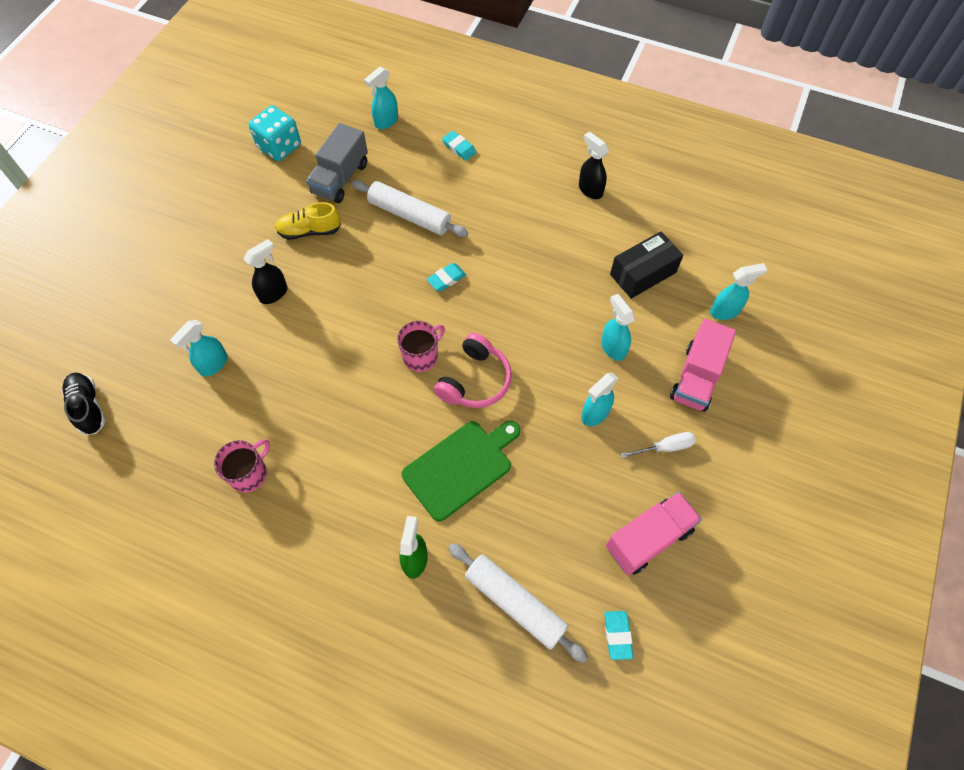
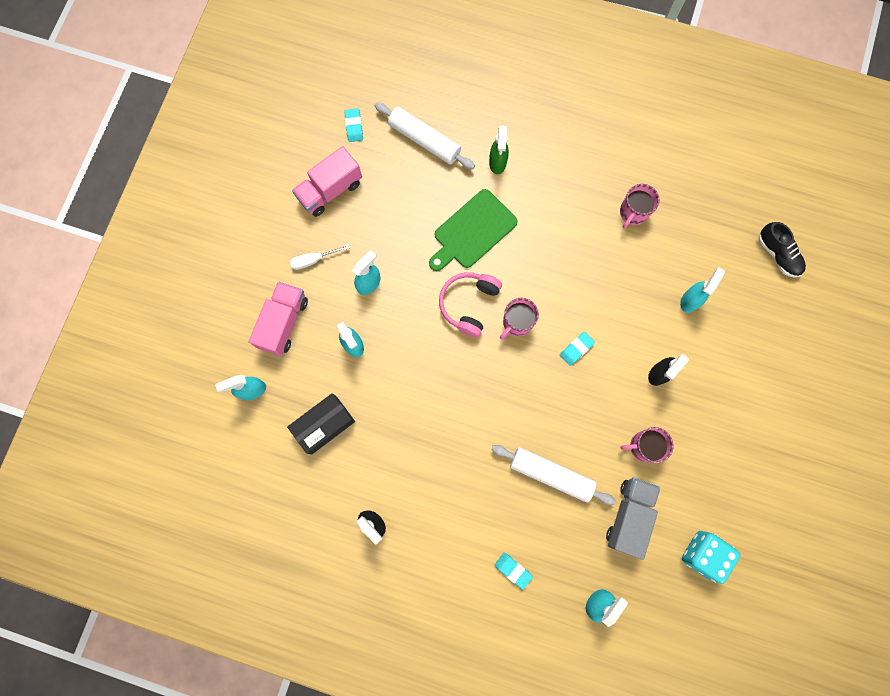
camera: 175 degrees right, 15 degrees up
yellow shoe [275,202,341,240] -> pink mug [620,427,673,463]
turquoise eraser [427,263,466,291] -> turquoise eraser moved to [560,332,595,366]

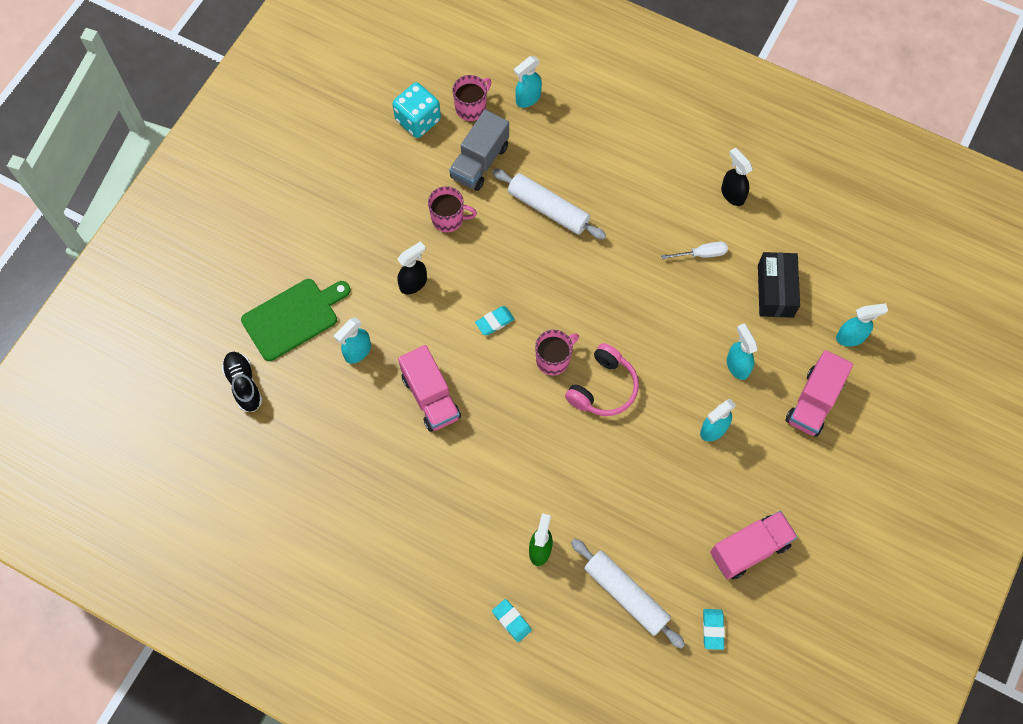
camera: 170 degrees left, 10 degrees down
black box [287,393,355,455] -> black box turned 60 degrees counterclockwise [758,252,800,318]
white screwdriver [290,244,350,270] -> white screwdriver moved to [661,242,728,259]
green cutting board [429,189,518,271] -> green cutting board moved to [241,279,351,361]
turquoise eraser [495,552,533,590] -> turquoise eraser moved to [492,599,532,642]
pink mug [620,184,660,229] -> pink mug moved to [453,75,491,121]
none -> pink truck [398,345,461,432]

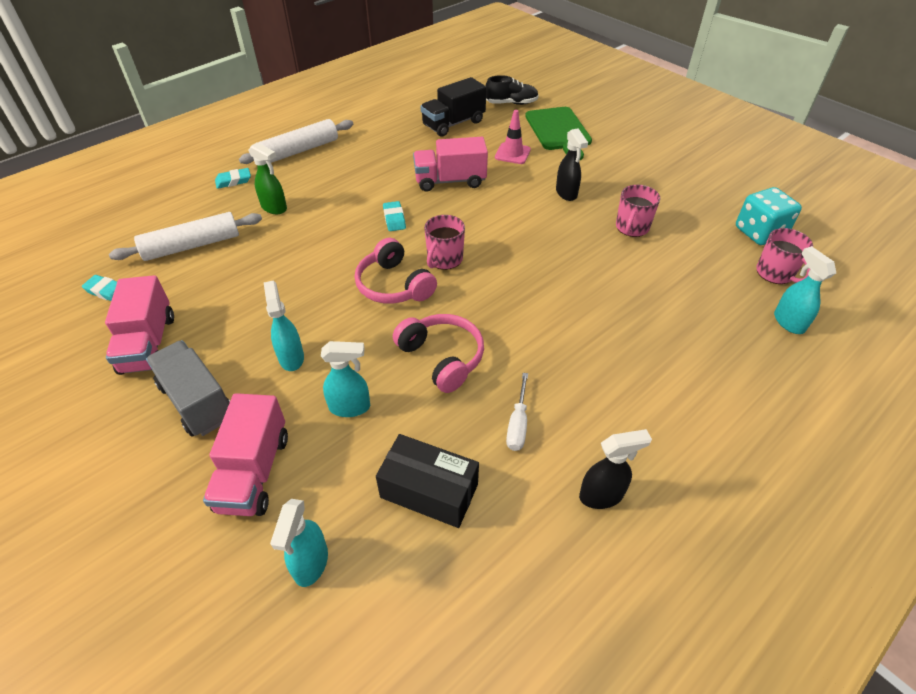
camera: 110 degrees right, 20 degrees down
turquoise spray bottle [334,317,371,364] -> pink traffic cone [495,110,531,164]
grey truck [449,110,509,191] -> grey truck moved to [146,340,230,437]
turquoise eraser [475,306,515,335] -> turquoise eraser moved to [383,201,406,231]
white rolling pin [492,169,606,240] -> white rolling pin moved to [239,119,353,164]
pink mug [535,330,579,375] -> pink mug turned 45 degrees clockwise [424,215,465,270]
pink truck [785,350,853,437] -> pink truck turned 135 degrees counterclockwise [203,393,288,516]
none -> pink headphones [393,314,484,393]
none -> black truck [420,77,486,137]

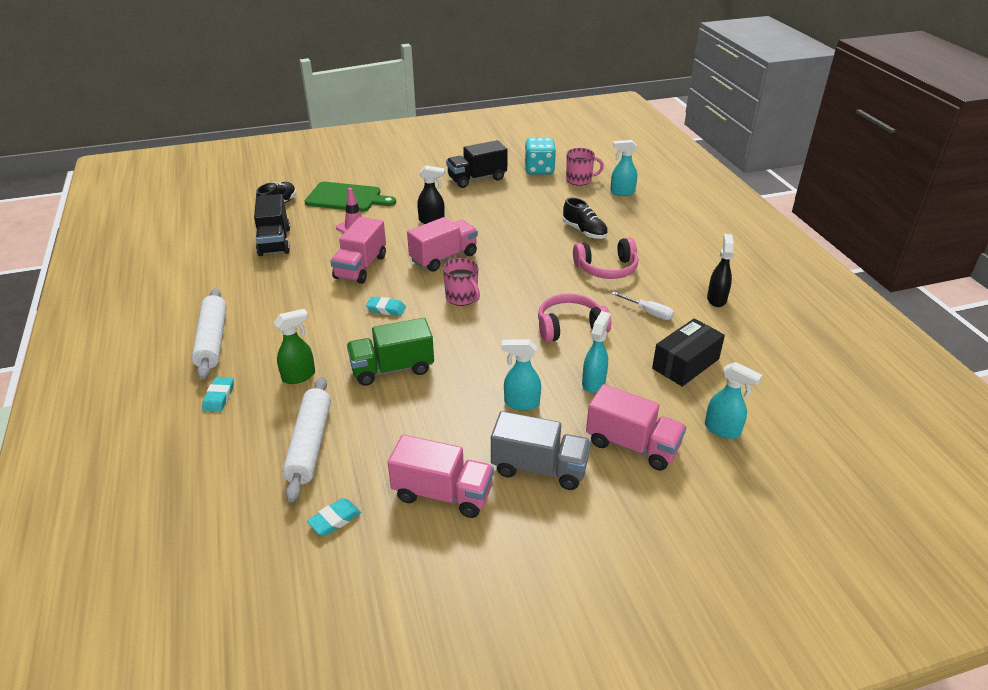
camera: 65 degrees left, 10 degrees down
grey truck [146,340,230,437] -> grey truck turned 150 degrees counterclockwise [491,411,591,490]
pink headphones [355,238,437,304] -> pink headphones moved to [573,238,638,279]
pink mug [616,185,660,237] -> none
none -> green truck [347,318,434,386]
none -> pink truck [407,217,478,272]
none -> black truck [446,140,508,188]
none -> black shoe [563,197,608,239]

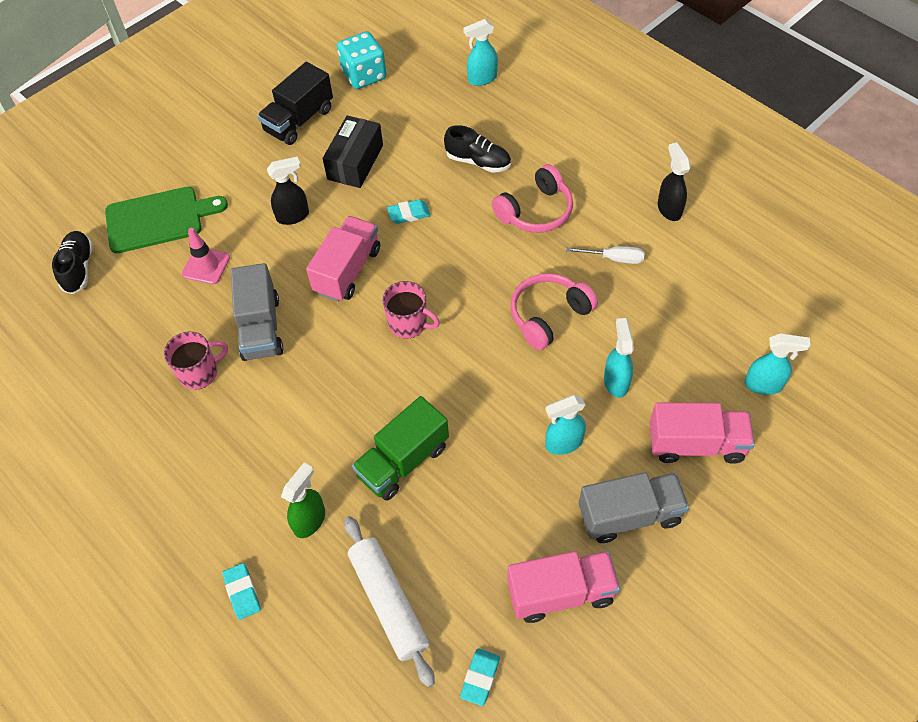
camera: 25 degrees left, 20 degrees up
white rolling pin [192,288,227,380] -> none
black truck [254,194,290,256] -> none
pink truck [330,217,386,284] -> grey truck [231,263,284,361]
turquoise eraser [366,297,406,316] -> turquoise eraser moved to [387,199,431,224]
pink mug [566,148,604,186] -> pink mug moved to [164,332,228,390]
black box [652,318,725,387] -> black box moved to [323,116,383,188]

